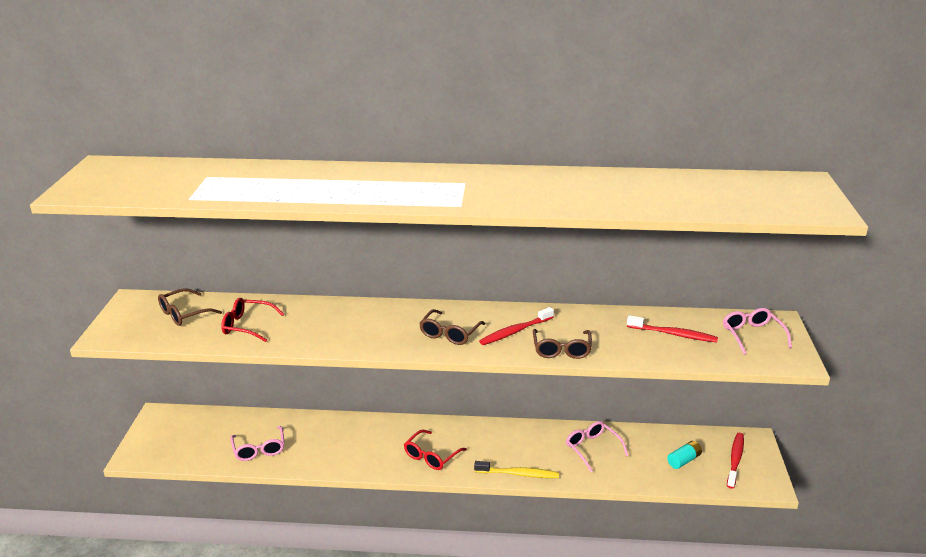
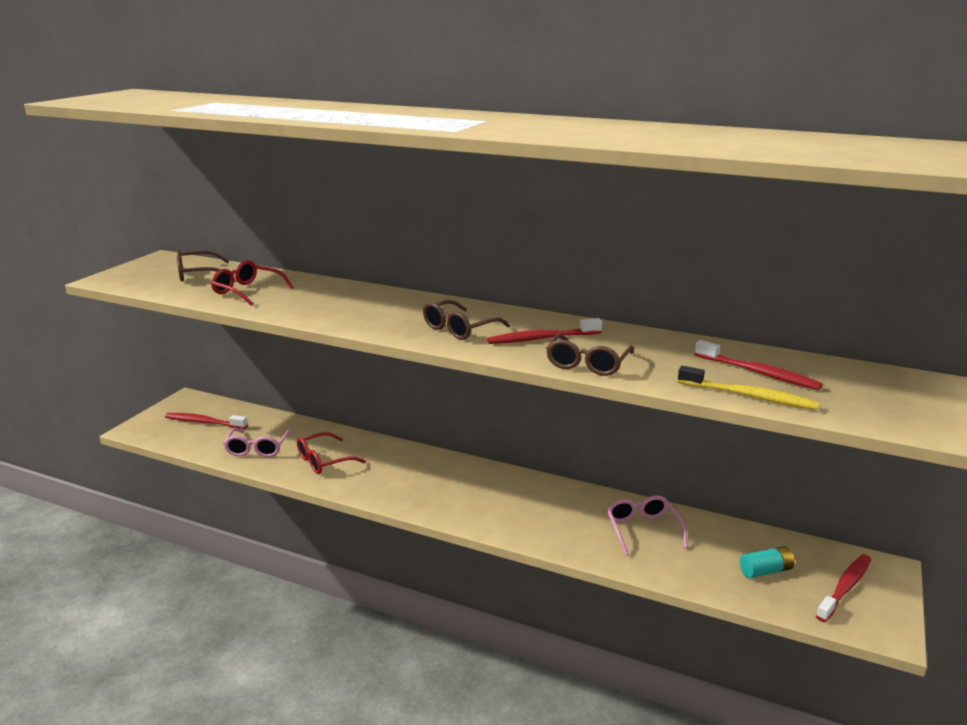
camera: 20 degrees right, 5 degrees down
red glasses [404,430,467,470] -> red glasses moved to [297,432,366,474]
yellow toothbrush [474,461,559,478] -> yellow toothbrush moved to [678,366,819,410]
pink glasses [723,308,792,355] -> none
none -> red toothbrush [165,413,248,429]

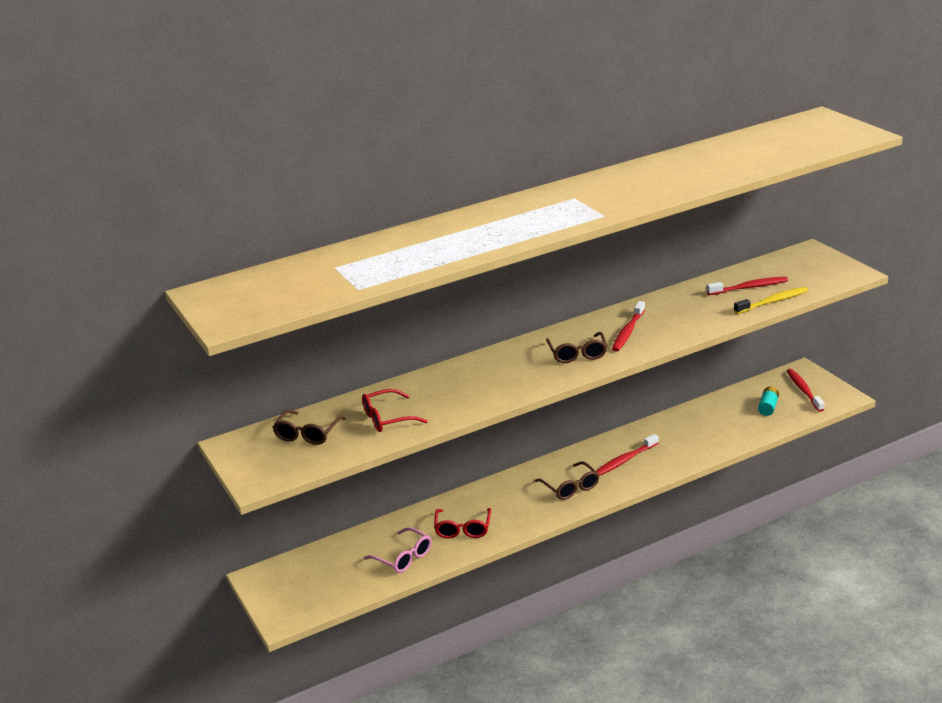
camera: 50 degrees left, 5 degrees up
red toothbrush [165,413,248,429] -> red toothbrush moved to [596,434,658,476]
brown glasses [546,334,634,376] -> brown glasses moved to [535,461,599,500]
pink glasses [607,496,688,556] -> none

